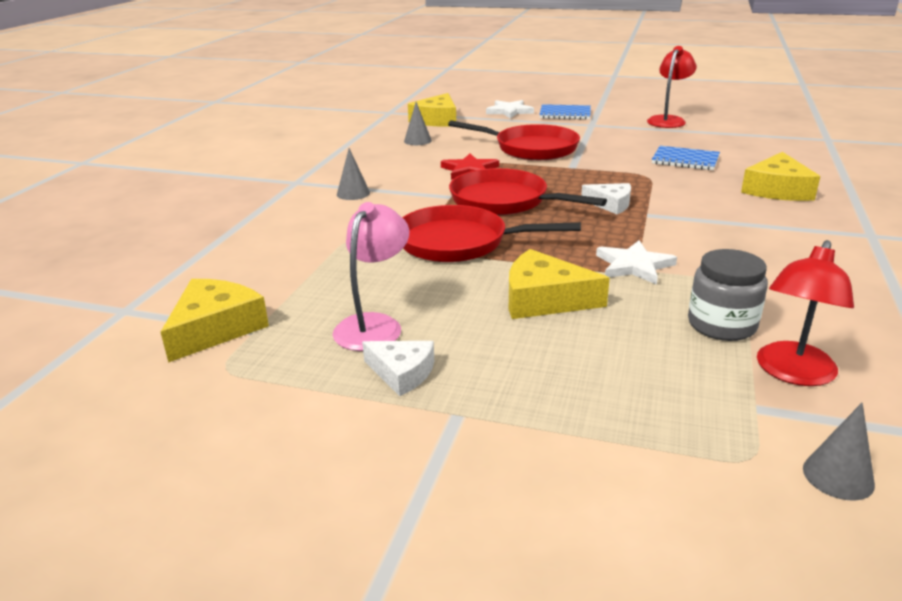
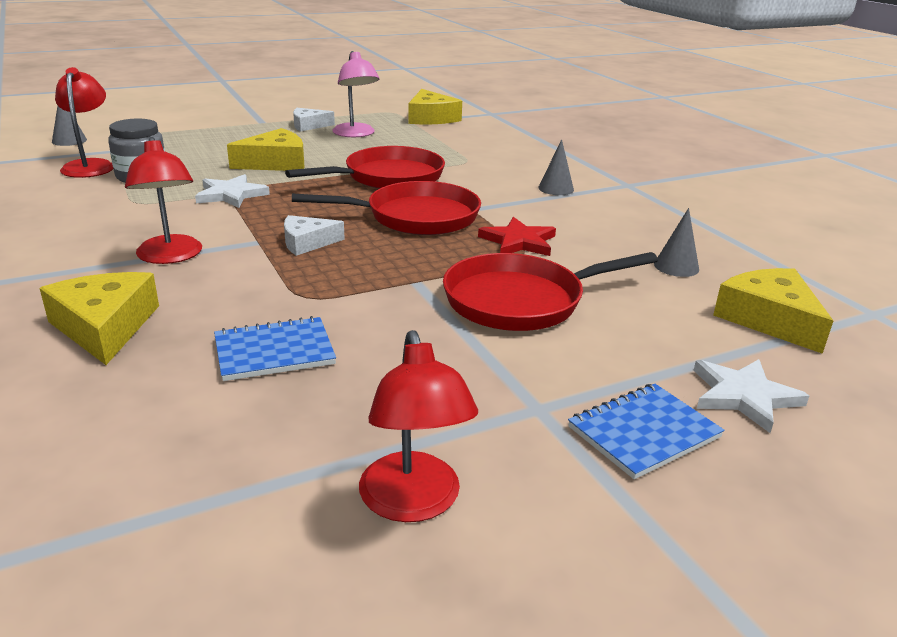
camera: 135 degrees right, 0 degrees up
none -> red lamp [125,137,202,264]

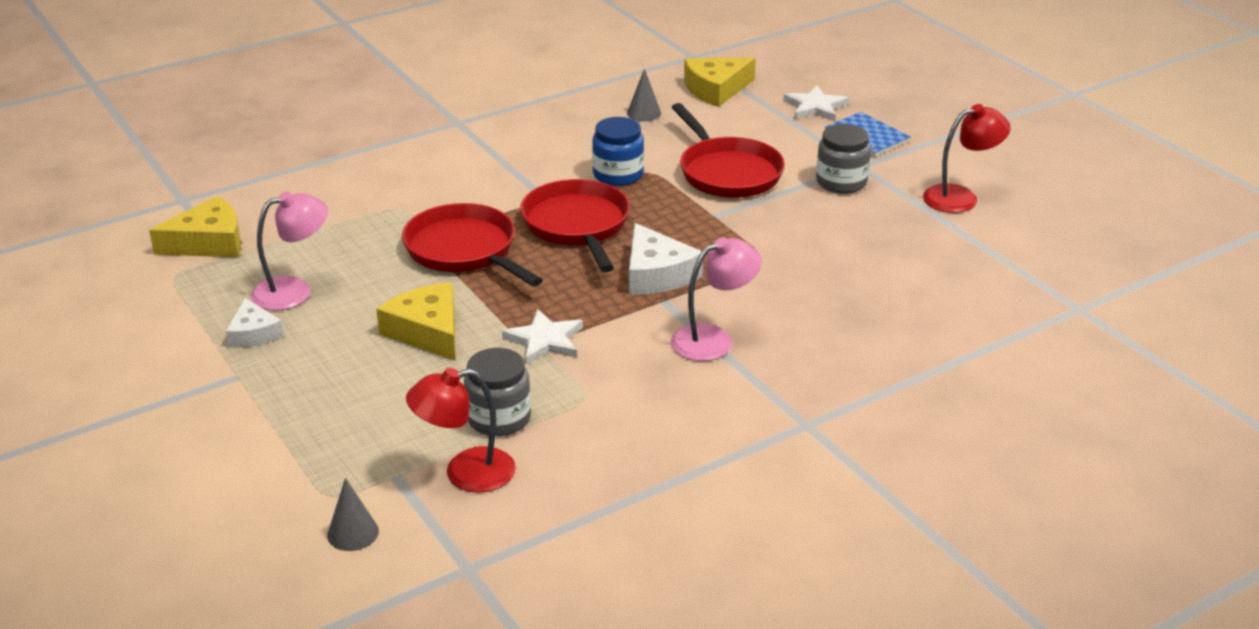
camera: 95 degrees left, 5 degrees up
yellow cheese [39,272,159,365] -> none
red lamp [125,137,202,264] -> pink lamp [671,237,762,361]
blue notebook [214,316,336,381] -> none
white cheese [284,215,345,256] -> white cheese [629,223,703,295], size x1.56
red star [478,217,556,256] -> blue jar [592,117,644,186]
grey cone [538,139,574,195] -> none
none -> grey jar [816,124,871,194]

